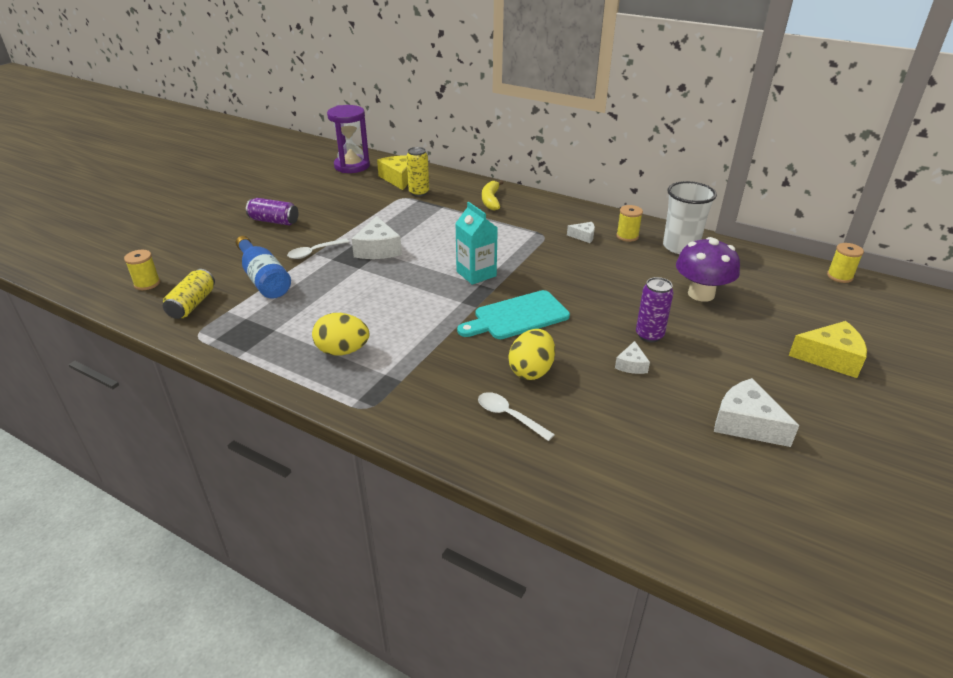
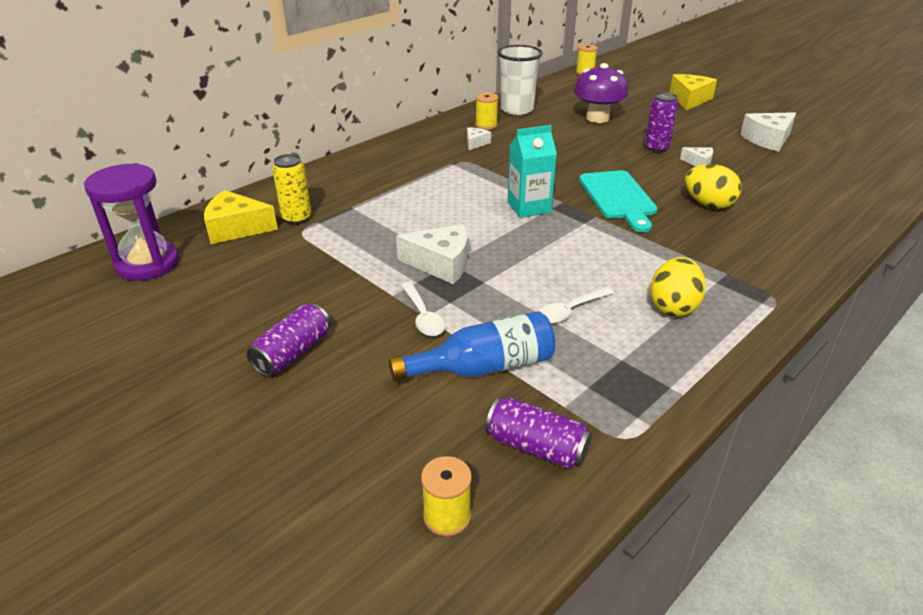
camera: 75 degrees left, 0 degrees up
yellow can [163,269,215,319] -> purple can [485,397,592,469]
white spoon [478,392,555,441] -> white spoon moved to [539,287,614,324]
yellow banana [482,180,504,211] -> none

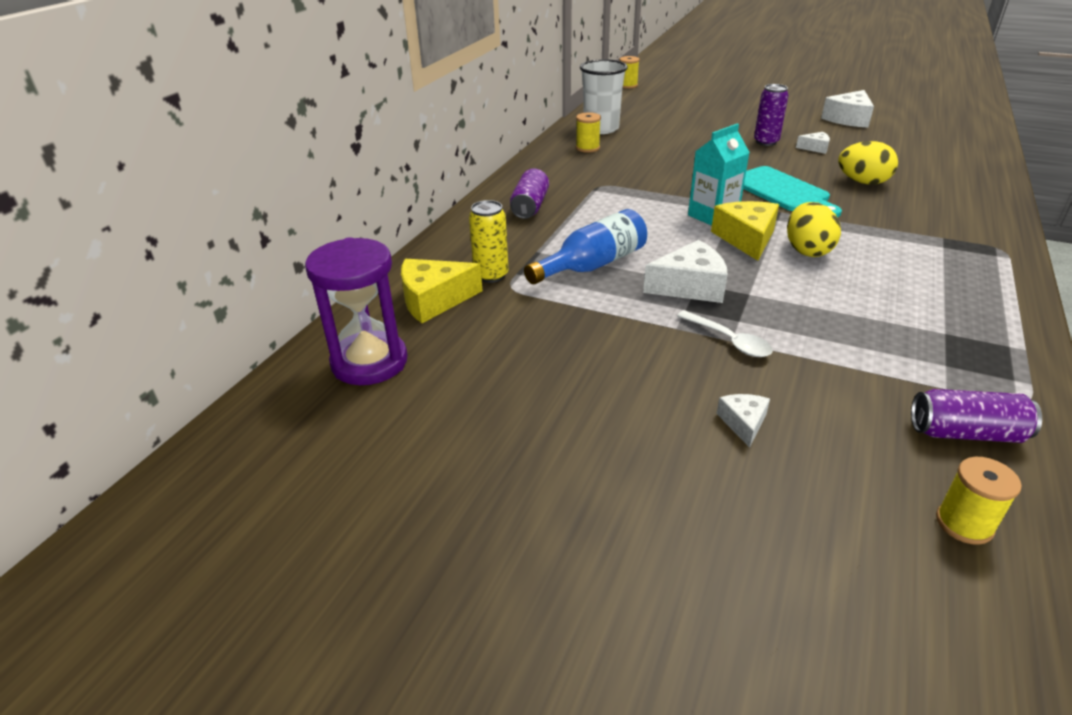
camera: 20 degrees left, 0 degrees up
purple can [247,304,330,377] -> purple can moved to [510,168,549,219]
blue bottle [389,311,555,381] -> blue bottle moved to [524,209,647,284]
white cheese [467,127,491,150] -> white cheese moved to [716,394,770,448]
white spoon [539,287,614,324] -> none
purple mushroom [574,63,628,123] -> none
yellow egg [650,257,706,317] -> yellow egg moved to [787,202,841,257]
yellow cheese [669,74,717,110] -> yellow cheese moved to [711,201,779,261]

